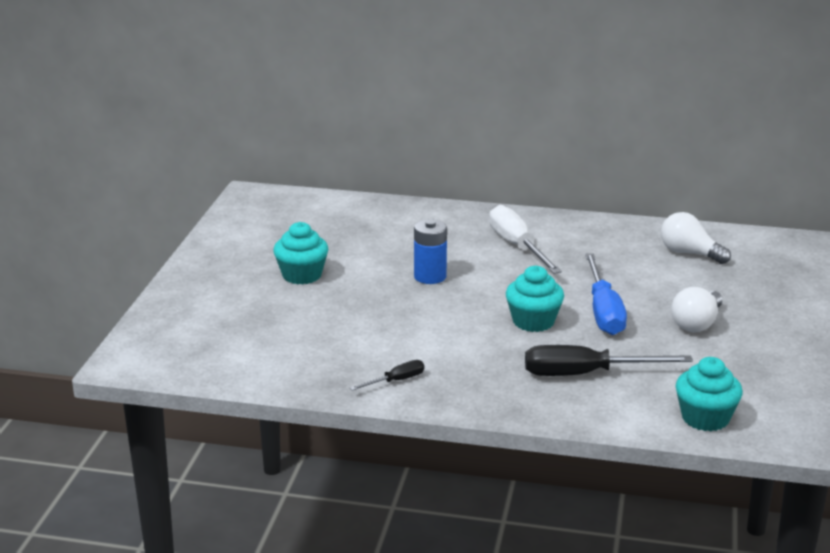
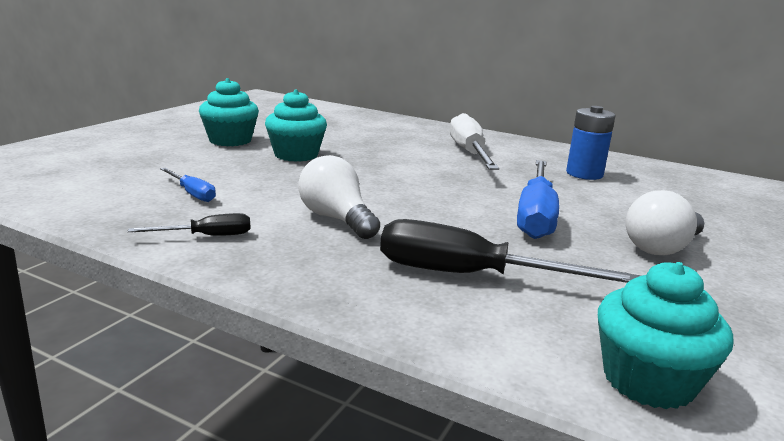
camera: 15 degrees right, 5 degrees down
blue battery [414,219,447,284] -> blue battery moved to [566,106,616,180]
turquoise cupcake [506,266,564,332] -> turquoise cupcake moved to [265,90,327,162]
white light bulb [661,212,731,264] -> white light bulb moved to [298,155,380,239]
none -> blue screwdriver [160,168,216,202]

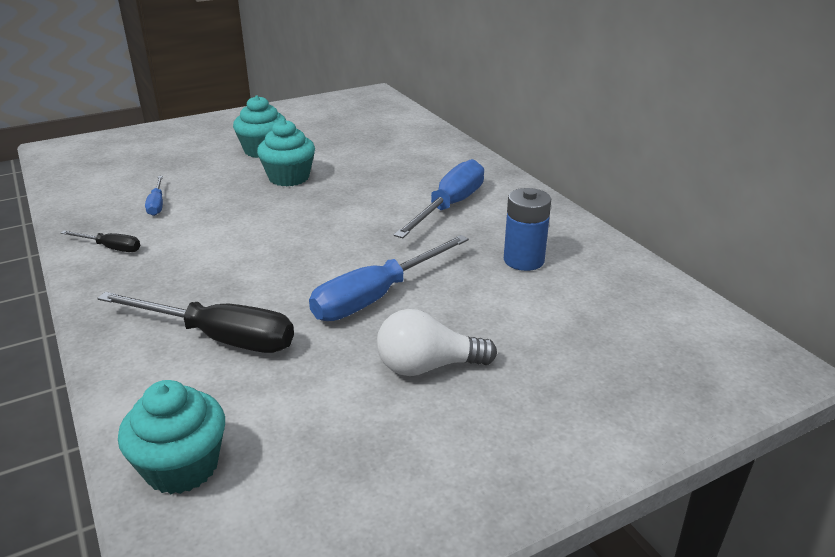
camera: 35 degrees right, 10 degrees up
white light bulb [298,155,380,239] -> none
black screwdriver [380,219,641,283] -> black screwdriver turned 150 degrees clockwise [97,292,294,353]
white screwdriver [450,113,499,170] -> blue screwdriver [394,159,484,238]

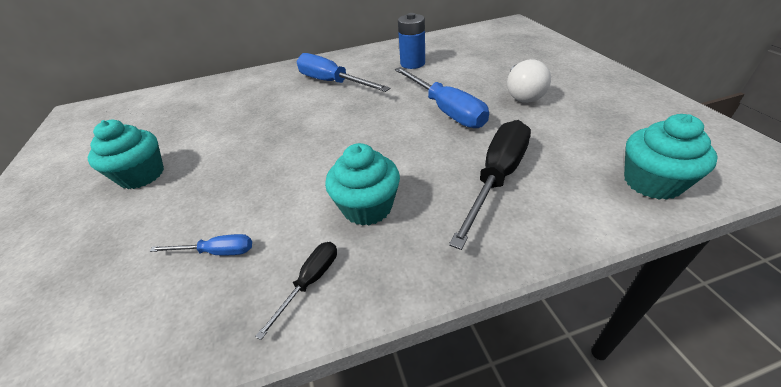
camera: 75 degrees left, 10 degrees up
turquoise cupcake [257,119,315,186] -> turquoise cupcake moved to [325,143,400,226]

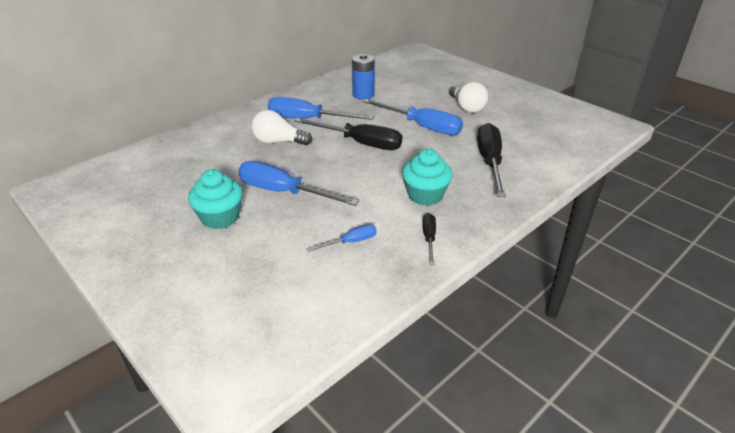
camera: 30 degrees left, 5 degrees down
turquoise cupcake [624,114,718,200] -> none
none -> blue screwdriver [238,161,359,206]
none -> white light bulb [251,110,312,145]
none -> black screwdriver [294,118,402,150]

